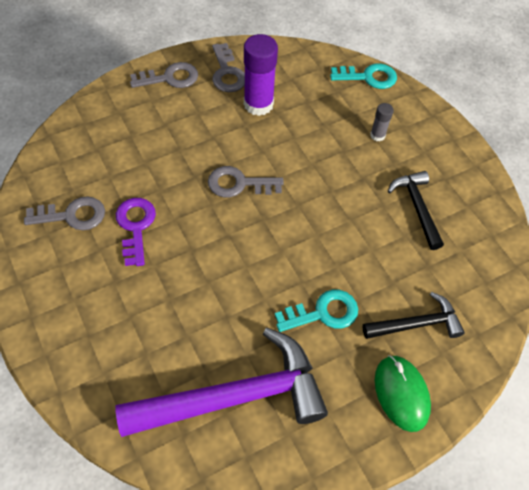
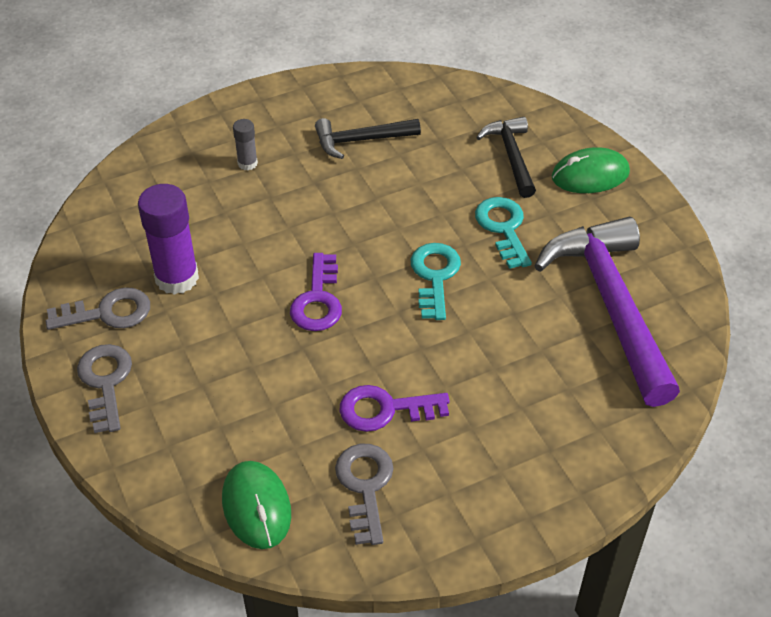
camera: 85 degrees left, 10 degrees down
grey key [208,166,284,198] -> purple key [290,253,342,331]
turquoise key [330,63,397,89] -> turquoise key moved to [410,243,461,320]
none -> green mouse [222,461,291,549]

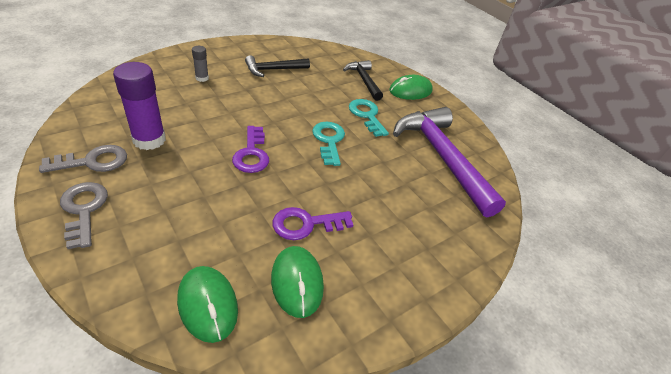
camera: 15 degrees left, 5 degrees down
grey key [335,444,394,545] -> green mouse [271,246,324,318]

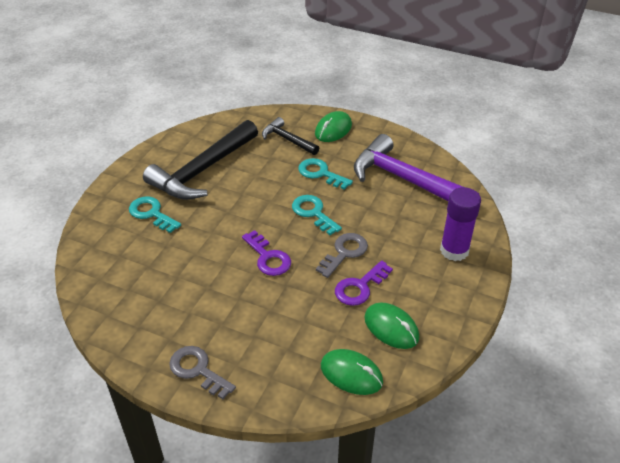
camera: 25 degrees left, 0 degrees up
grey key [39,145,127,173] -> grey key moved to [316,233,368,278]
purple glue stick [113,62,166,150] -> purple glue stick moved to [440,187,481,261]
grey glue stick [192,46,209,82] -> turquoise key [129,196,181,233]
black hammer [245,55,310,77] -> black hammer [143,120,258,200], size x1.90

